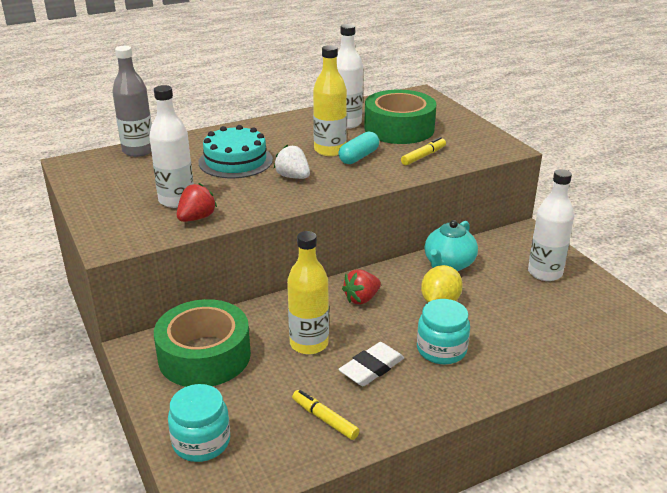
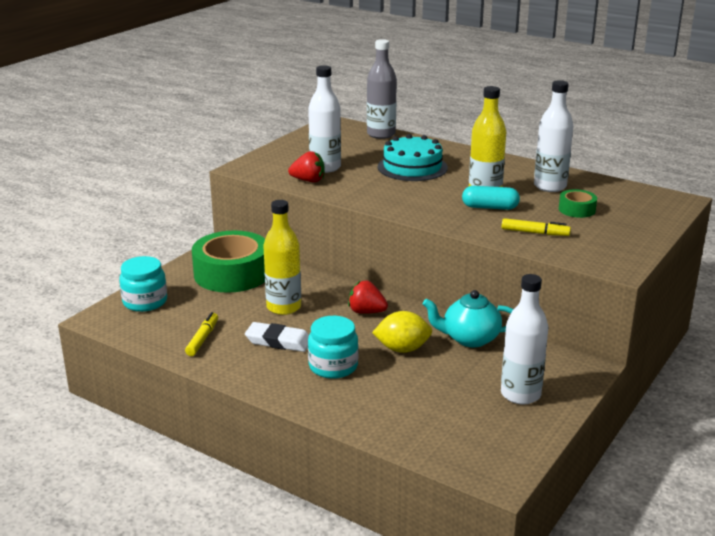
camera: 60 degrees right, 5 degrees down
white strawberry [274,145,310,179] -> none
green tape [364,90,436,144] -> green tape [559,189,597,218], size x0.46

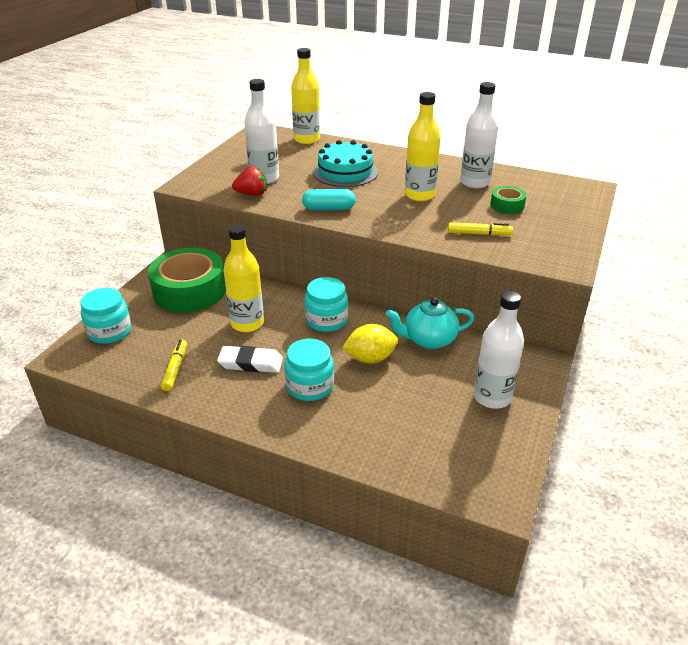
camera: 10 degrees left, 10 degrees up
red strawberry [348,280,388,314] -> turquoise jar [304,277,348,332]
grey bottle [367,39,397,139] -> yellow bottle [291,48,320,144]
turquoise capsule [462,186,520,210] -> turquoise capsule moved to [302,189,356,210]

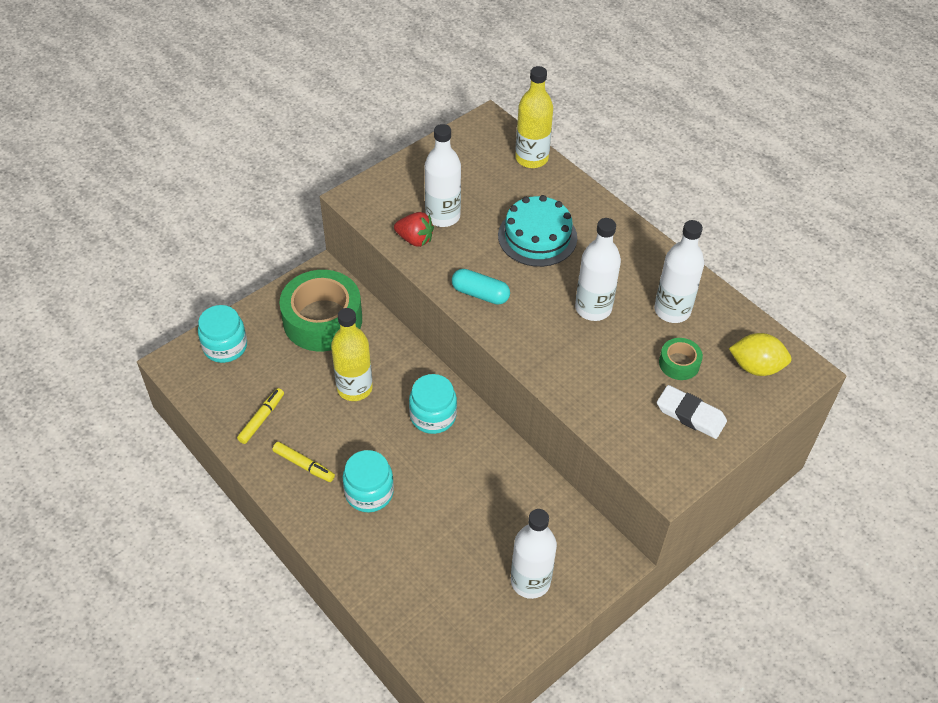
camera: 25 degrees right, 15 degrees up
white eraser [217,346,283,373] -> white eraser moved to [657,385,727,439]
yellow lemon [342,324,398,363] -> yellow lemon moved to [729,333,791,376]
turquoise teapot [386,297,474,349] -> none
yellow bottle [405,92,441,201] -> white bottle [575,218,621,321]
yellow marker [448,222,513,235] -> yellow marker moved to [272,442,335,482]

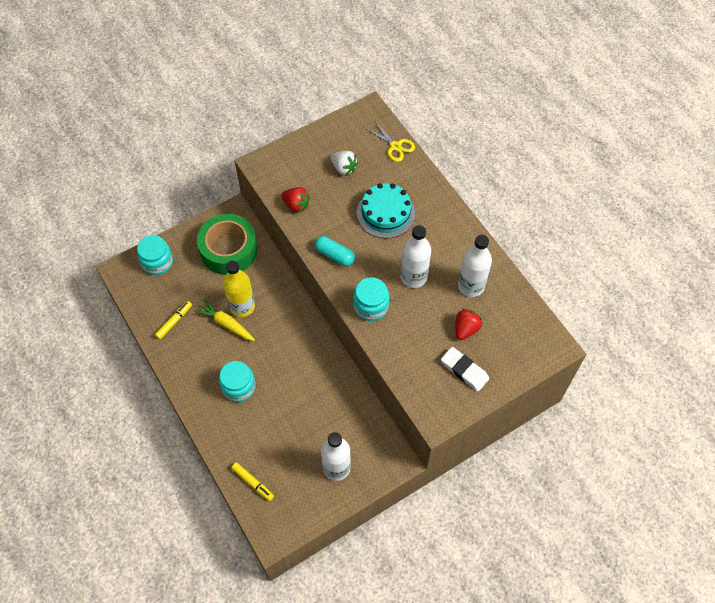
camera: 10 degrees right, 10 degrees up
yellow marker [272,442,335,482] -> yellow marker moved to [231,462,274,501]
turquoise jar [409,374,457,434] -> turquoise jar moved to [353,277,389,321]
white bottle [425,124,461,227] -> none
yellow bottle [515,66,553,168] -> yellow scissors [365,121,415,162]
green tape [659,338,703,380] -> red strawberry [455,309,482,340]
yellow lemon [729,333,791,376] -> none
none -> yellow carrot [194,299,255,341]
none -> white strawberry [330,151,358,176]

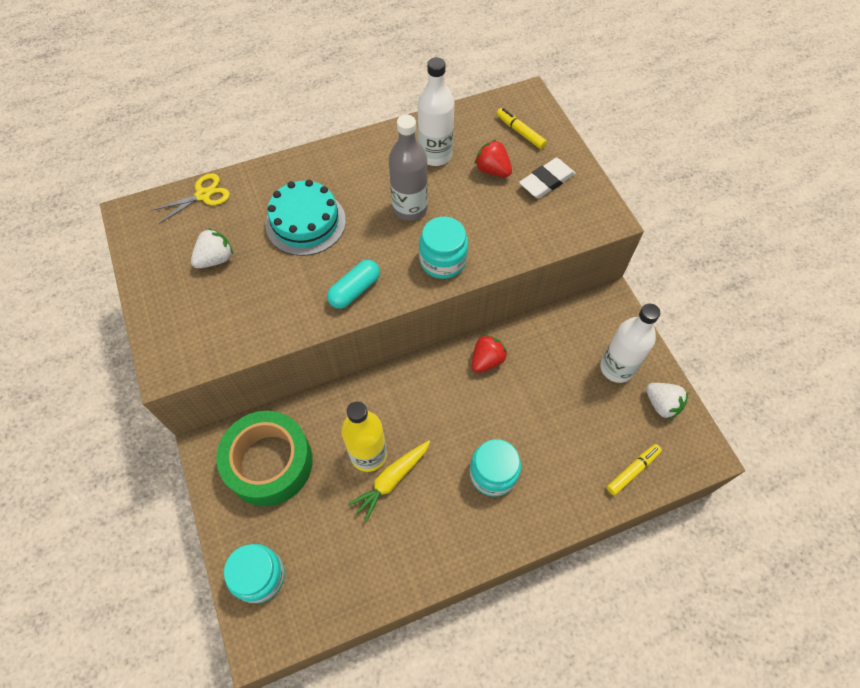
camera: 80 degrees left, 0 degrees up
yellow marker [155,301,192,339] -> yellow marker moved to [497,108,547,149]
red strawberry [282,187,310,212] -> red strawberry moved to [472,334,507,373]
white bottle [401,225,431,288] -> grey bottle [389,115,428,221]
none -> white strawberry [646,383,688,420]

